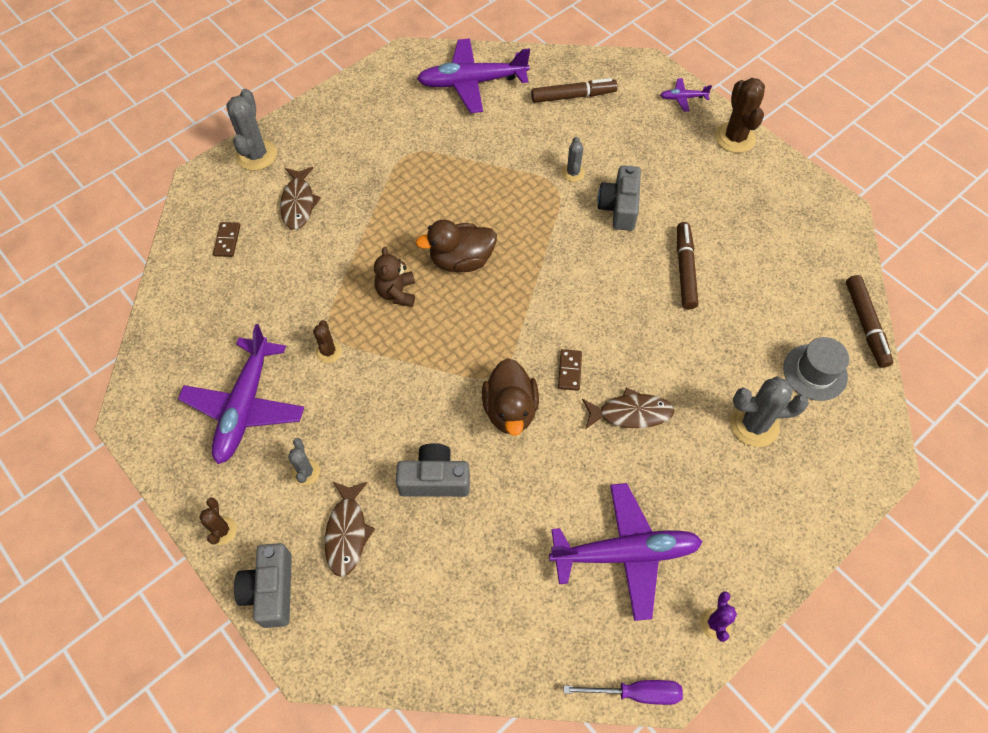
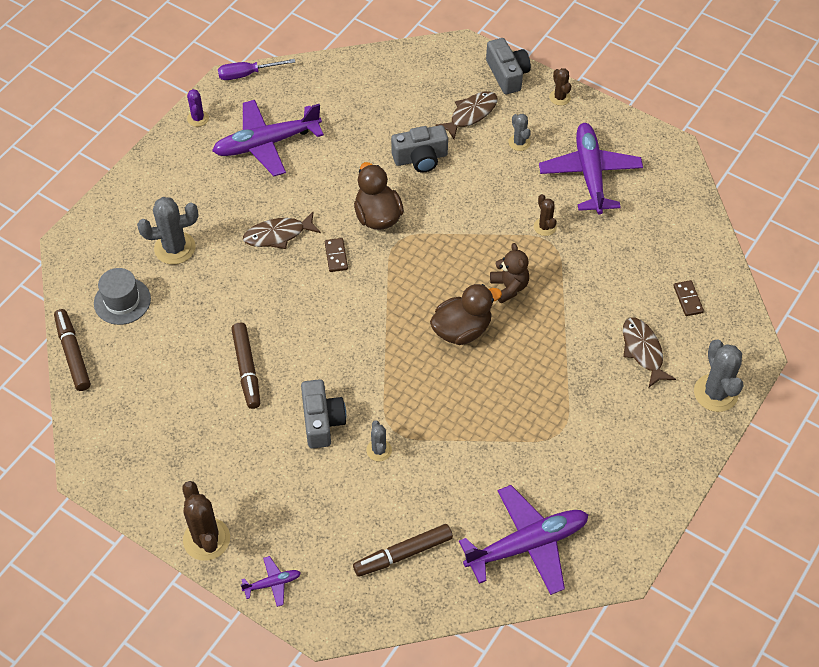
camera: 165 degrees right, 5 degrees down
brown fish [325,482,375,577] -> brown fish turned 60 degrees clockwise [435,91,497,139]

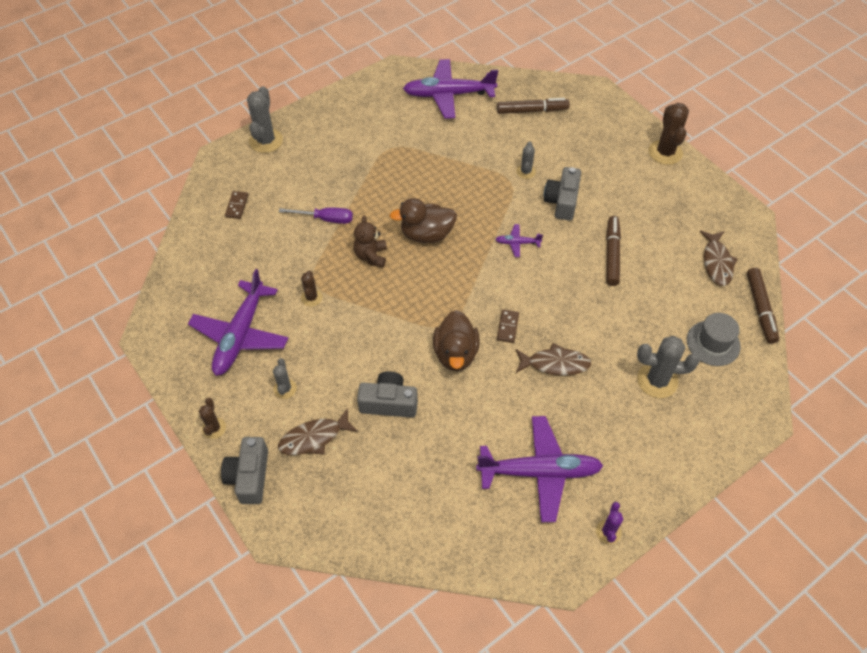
camera: 160 degrees left, 0 degrees up
purple screwdriver [218,59,295,80] -> purple screwdriver moved to [279,207,353,224]
purple plane [241,556,301,607] -> purple plane moved to [495,224,543,257]
brown fish [623,317,676,387] -> brown fish moved to [700,231,738,286]

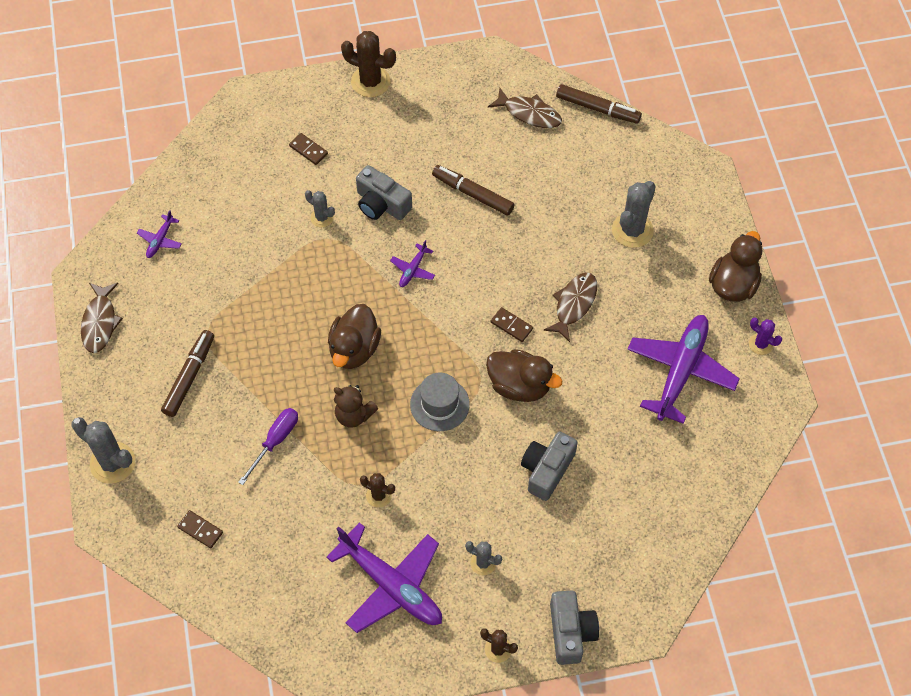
camera: 65 degrees left, 5 degrees up
grey camera [221,437,268,504] -> grey camera turned 120 degrees counterclockwise [550,590,599,665]
brown fish [278,408,358,455] -> brown fish moved to [81,283,123,353]
purple plane [403,59,498,119] -> purple plane [137,210,182,258], size x0.44
brown marker [497,98,570,114] -> brown marker moved to [161,330,214,417]
grey hat [687,313,741,366] -> grey hat moved to [410,373,470,431]
none -> brown domino [289,133,328,165]
none -> brown duck [709,231,762,302]

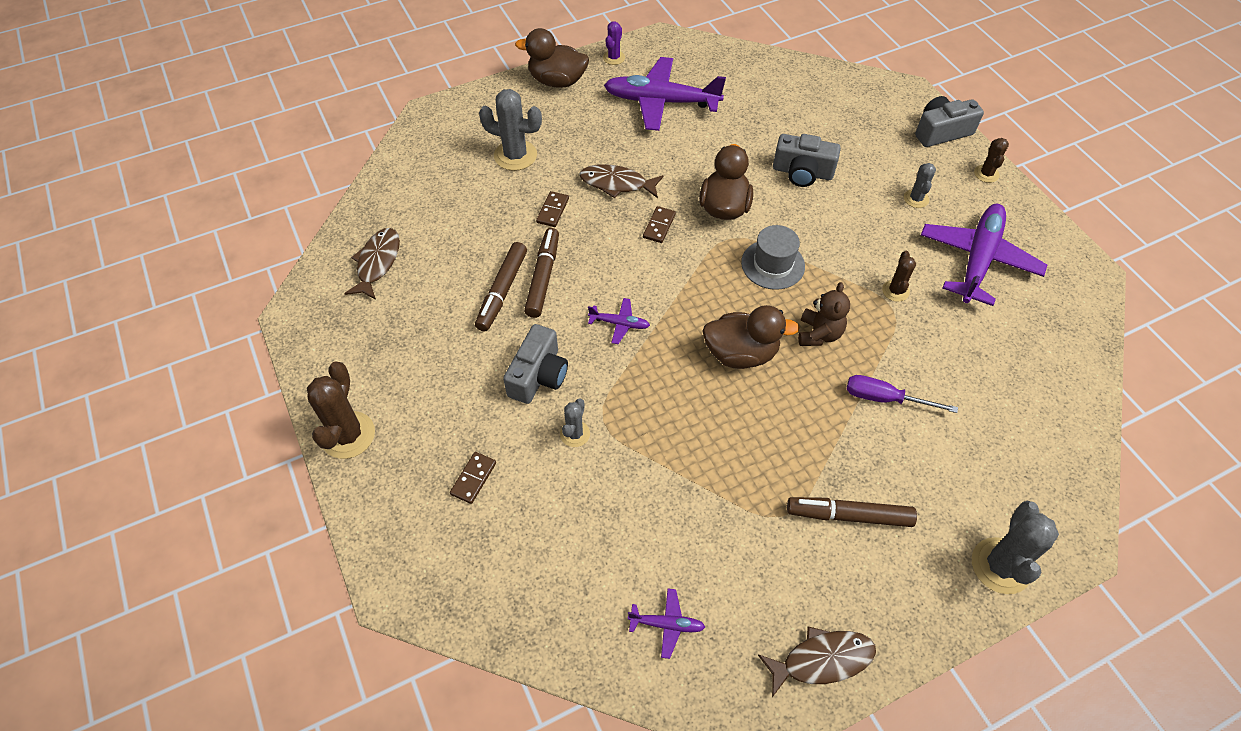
camera: 105 degrees left, 5 degrees down
brown domino [177,510,223,548] -> brown domino moved to [536,191,569,227]
brown marker [556,84,642,124] -> brown marker moved to [524,228,559,318]

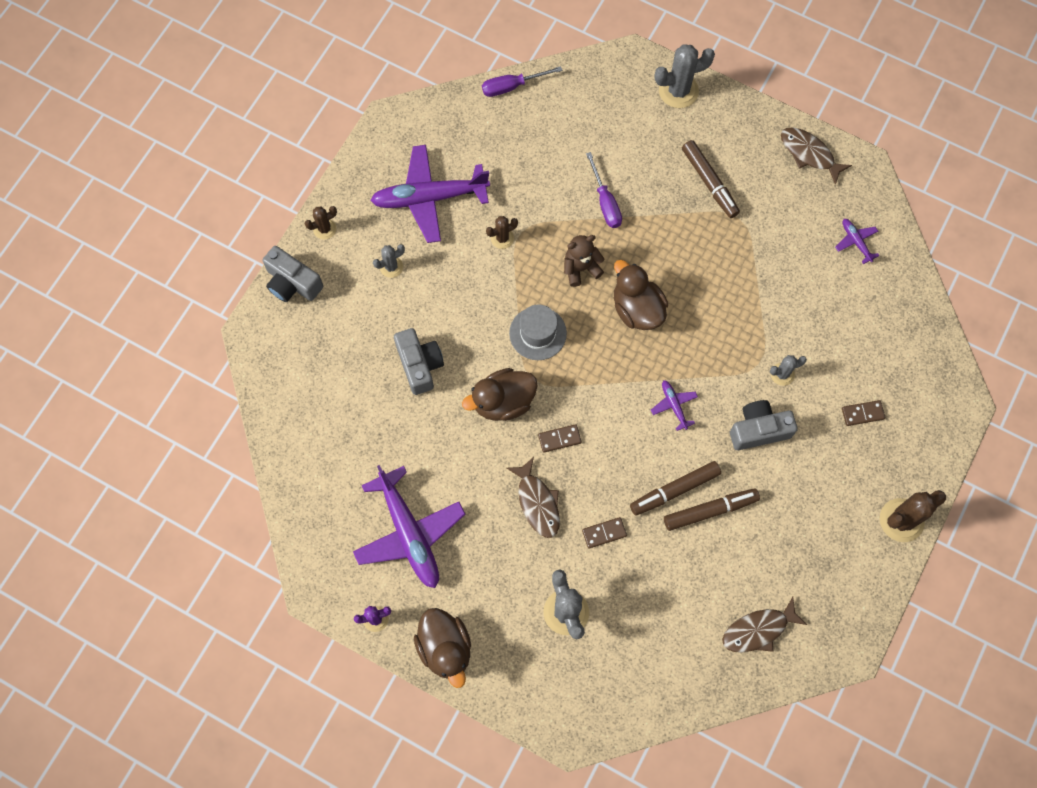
camera: 125 degrees left, 15 degrees up
none -> purple screwdriver [482,66,562,97]

